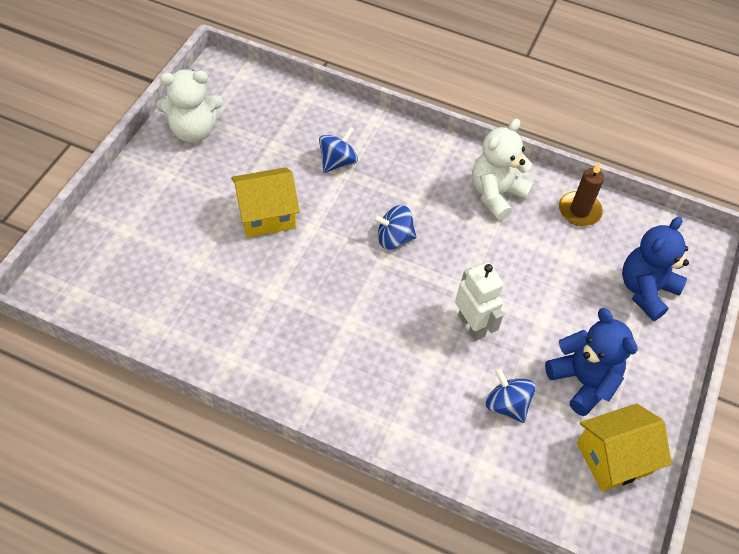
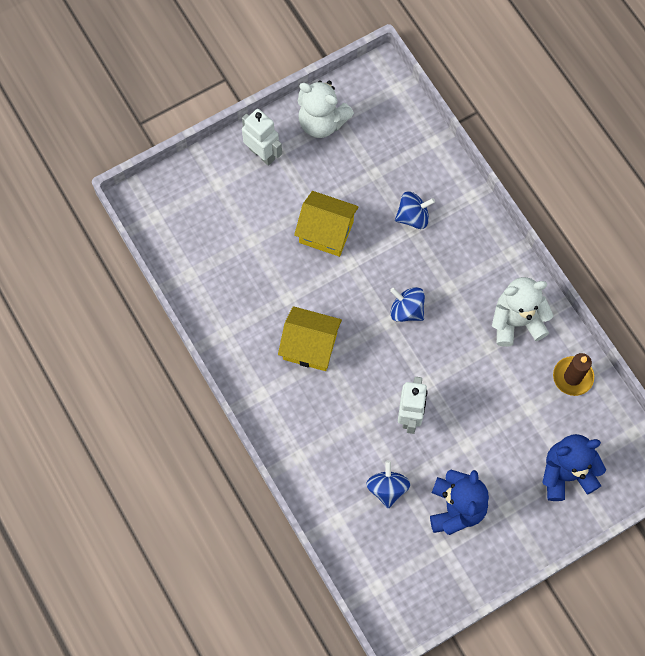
camera: 40 degrees right, 15 degrees up
yellow house [577,403,672,491] -> yellow house moved to [278,306,342,371]
none -> white robot [242,109,282,166]

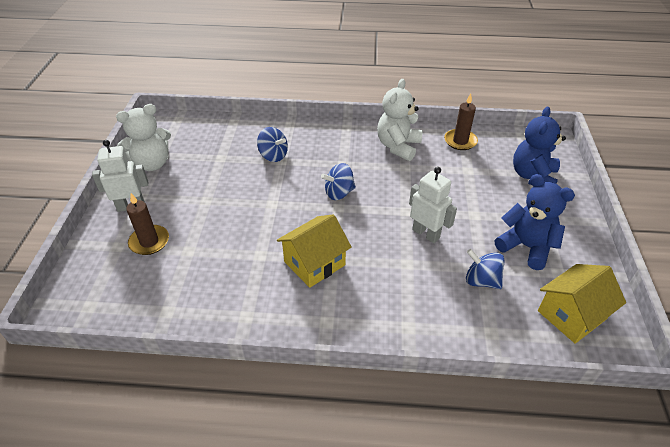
camera: 55 degrees left, 25 degrees down
yellow house [294,191,359,257] -> yellow house moved to [538,264,626,344]
blue spinning top [395,191,435,229] -> blue spinning top turned 105 degrees clockwise [257,127,288,162]
none -> brown candle [126,193,169,255]

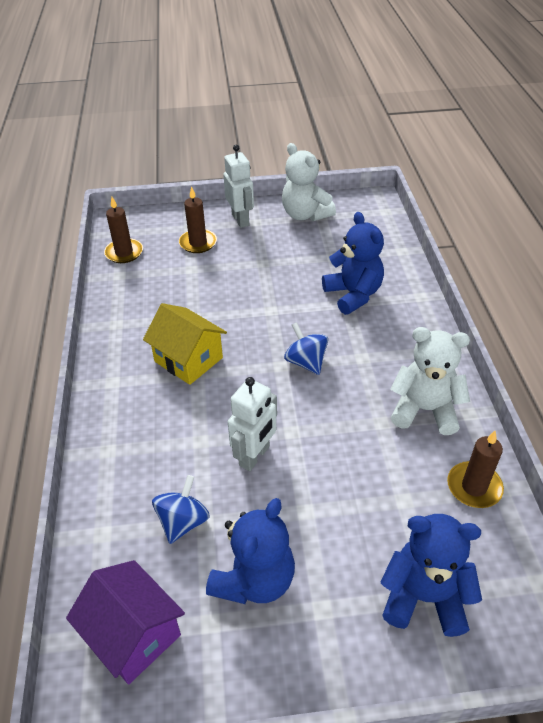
camera: 80 degrees right, 0 degrees up
blue spinning top [257,127,288,162] -> blue teddy bear [322,212,384,315]
yellow house [538,264,626,344] -> purple house [66,560,185,685]
none -> brown candle [104,197,143,263]

